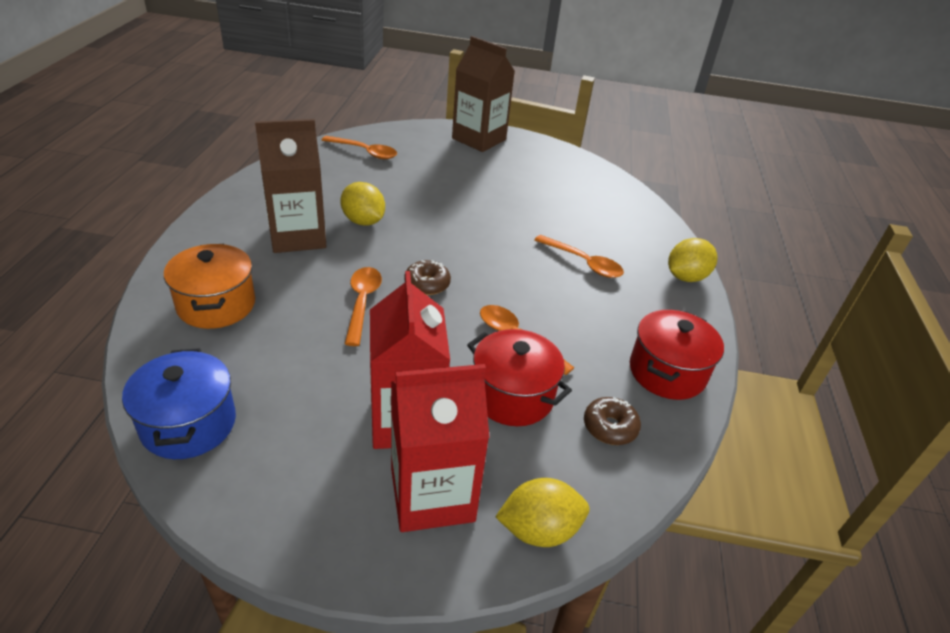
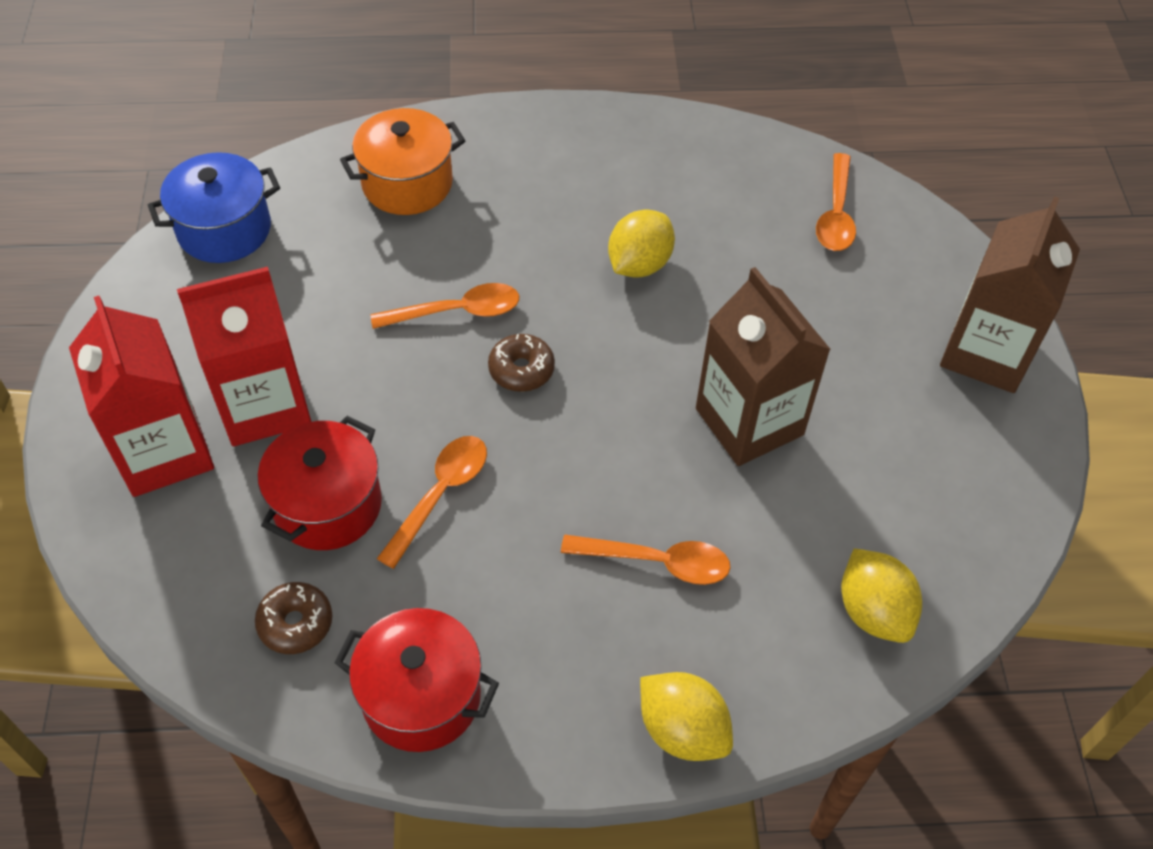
camera: 80 degrees right, 15 degrees up
brown carton [255,119,327,253] -> brown carton moved to [696,267,831,466]
yellow lemon [496,478,589,547] -> yellow lemon moved to [841,548,922,643]
orange spoon [535,235,624,278] -> orange spoon turned 105 degrees counterclockwise [561,535,731,585]

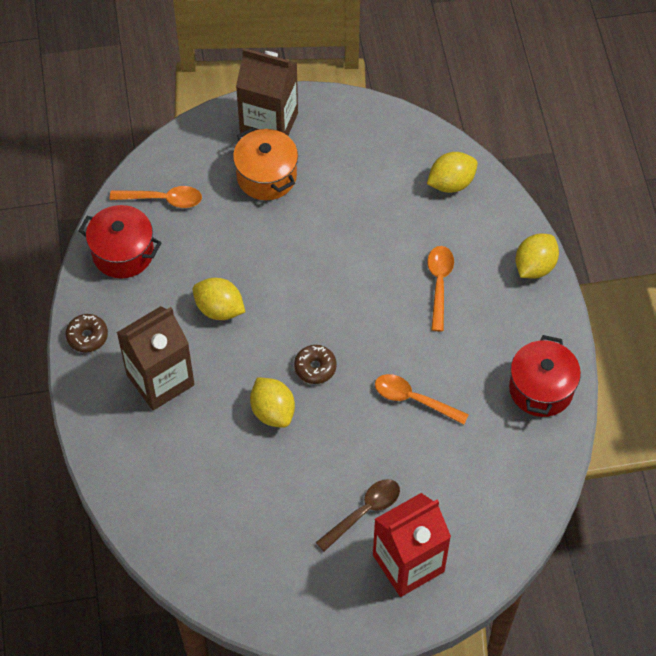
camera: 95 degrees left, 5 degrees up
blue pot [148,152,280,263] -> none
red carton [177,267,311,446] -> brown spoon [316,479,400,551]
brown donut [255,582,333,654] -> brown donut moved to [66,314,108,353]
red pot [258,416,382,550] -> red pot moved to [79,205,162,279]
orange pot [340,108,466,215] -> orange pot moved to [233,127,298,200]
orange spoon [370,283,520,329] -> yellow lemon [250,377,295,428]
brown carton [696,267,831,466] -> brown carton moved to [116,306,195,410]

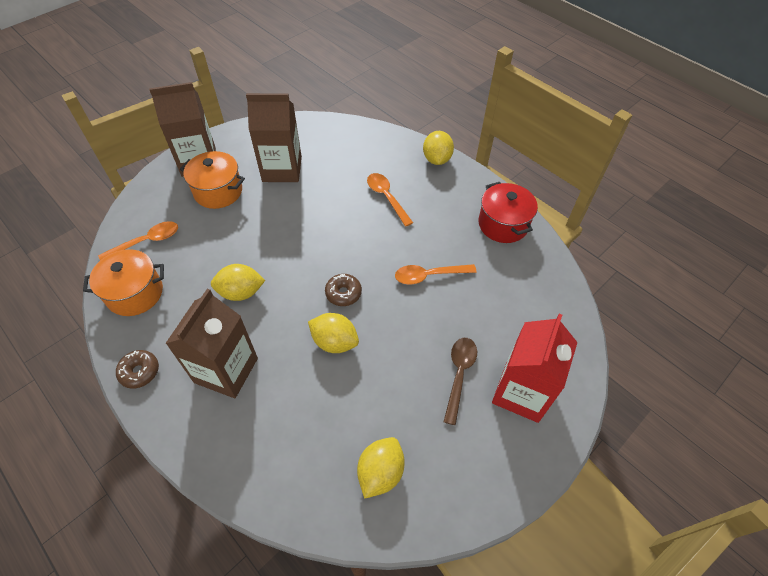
camera: 35 degrees left, 5 degrees down
red pot [79,205,162,279] -> orange pot [83,249,164,316]
yellow lemon [427,152,478,193] -> yellow lemon moved to [357,437,405,499]
none -> brown carton [246,93,302,182]

